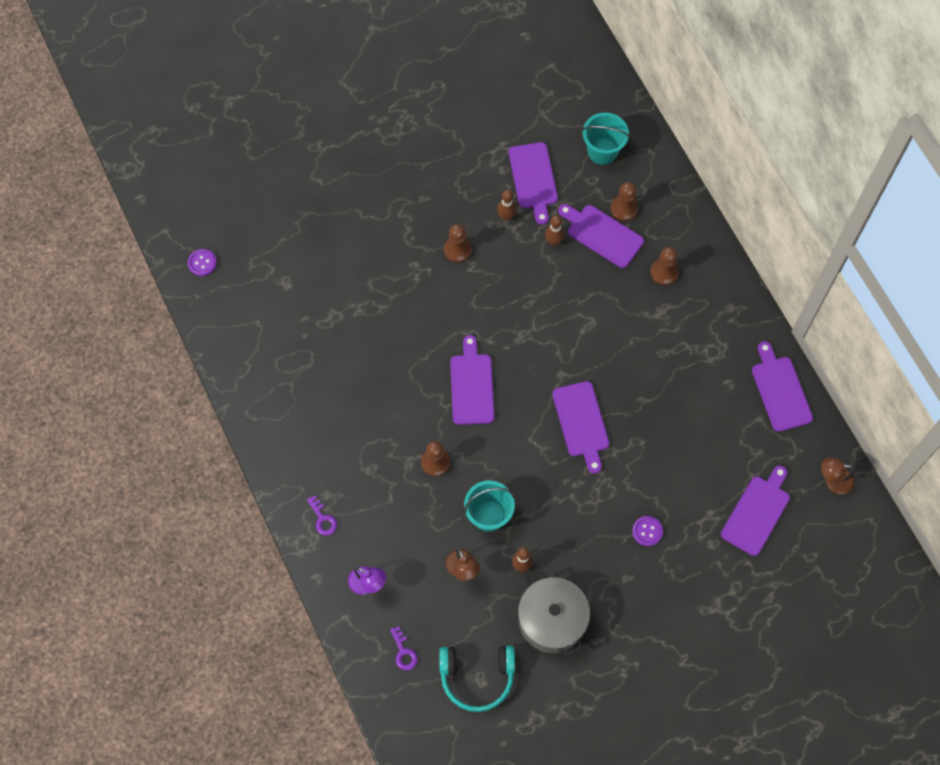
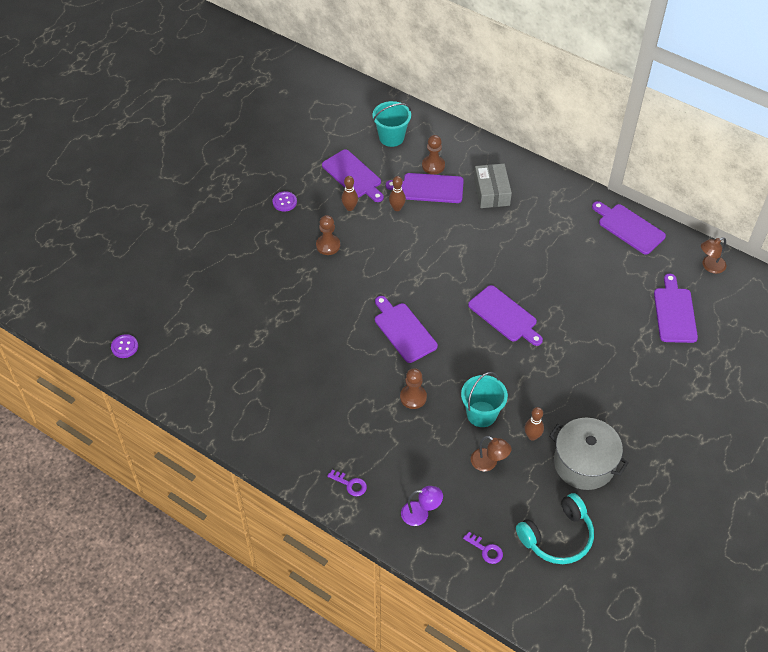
camera: 30 degrees left, 15 degrees down
purple button [632,516,663,546] -> purple button moved to [273,191,297,212]
brown pawn [650,247,679,285] -> grey box [474,164,512,208]

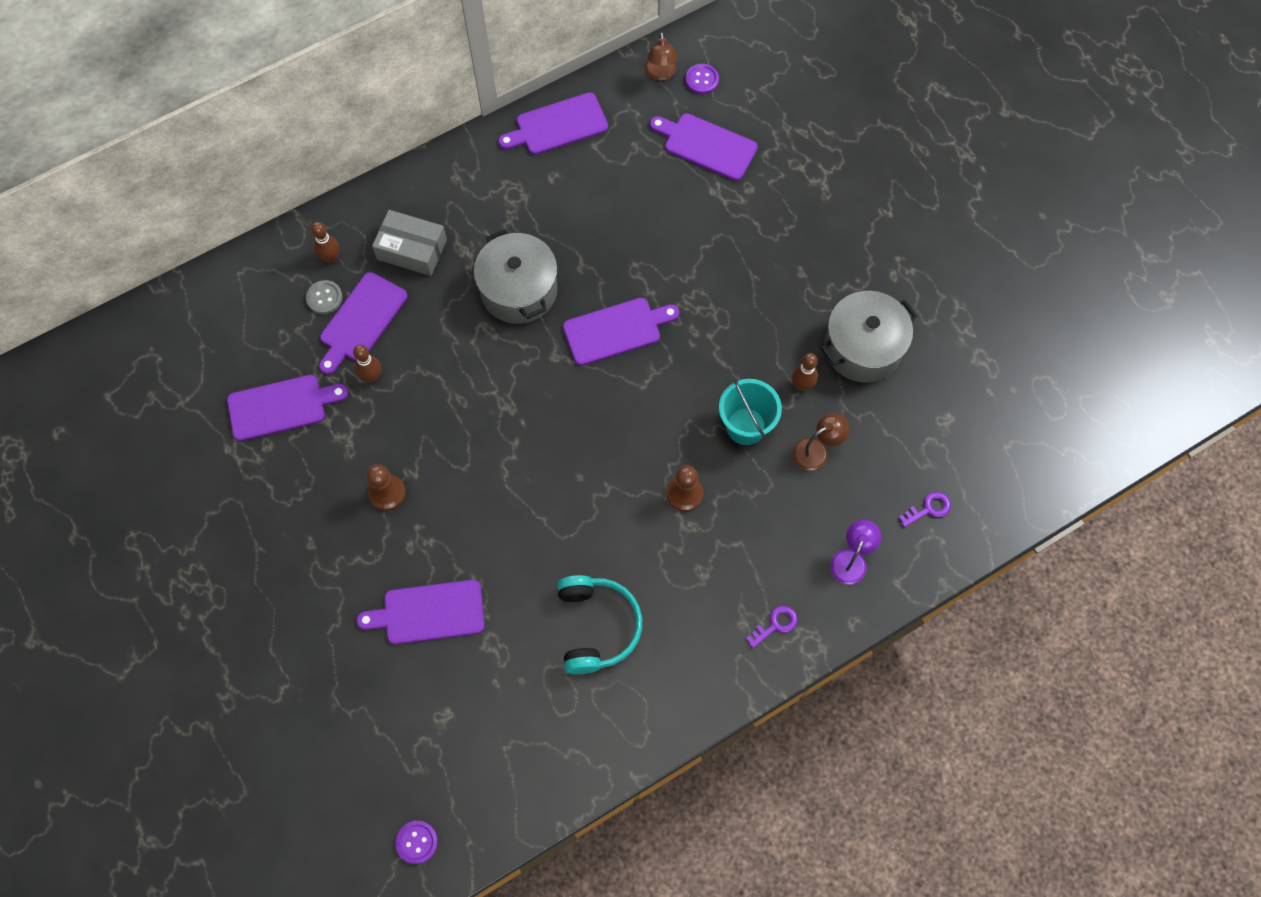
camera: 65 degrees left, 15 degrees up
purple button [273,191,297,212] -> purple button moved to [685,64,719,94]
brown bowling pin [341,176,358,211] -> brown bowling pin moved to [311,222,339,263]
turquoise bucket [372,101,411,147] -> none
purple cutting board [375,296,438,363] -> purple cutting board moved to [357,580,485,644]
brown pawn [422,135,445,174] -> grey button [306,280,343,314]
turquoise headphones [516,493,594,564] -> turquoise headphones moved to [557,575,642,674]
none -> grey pot [474,229,558,324]

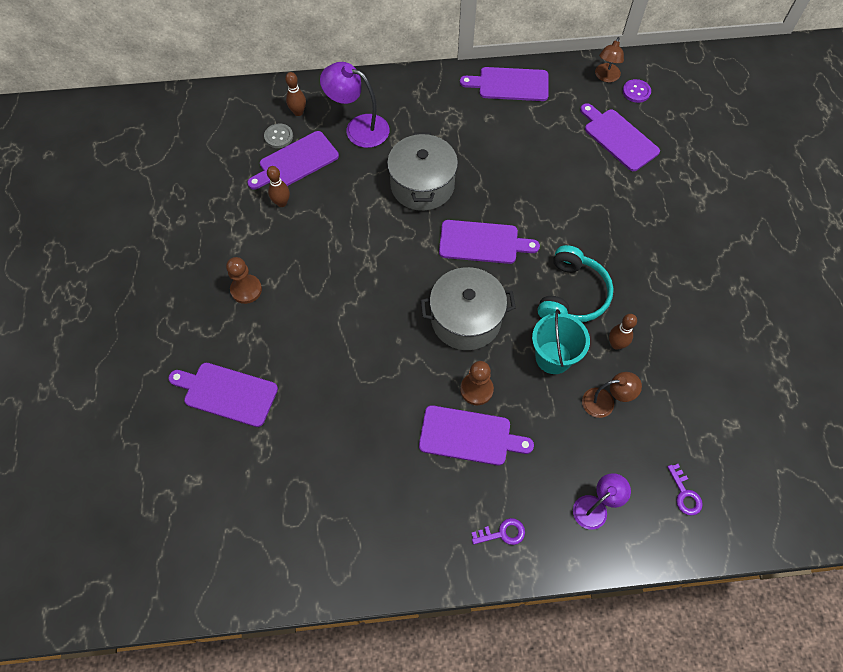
camera: 25 degrees right, 5 degrees down
purple cutting board [227,375,348,441] -> purple cutting board moved to [419,405,534,466]
grey box [372,210,447,276] -> purple lamp [320,62,389,148]
purple button [396,821,438,864] -> none
turquoise headphones [557,575,642,674] -> turquoise headphones moved to [538,245,614,322]
grey pot [821,291,917,383] -> grey pot moved to [420,267,516,350]
purple key [899,492,951,527] -> purple key turned 75 degrees clockwise [667,464,703,516]

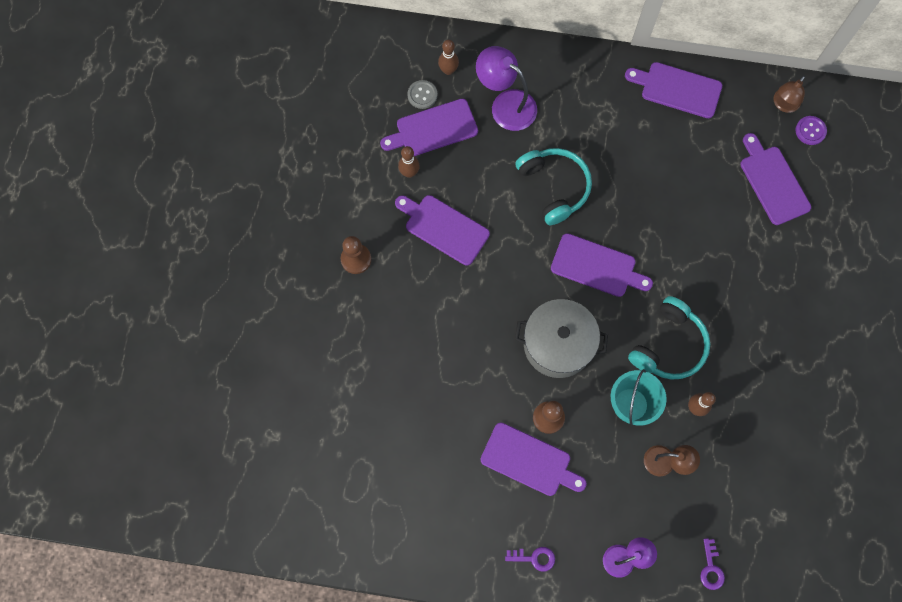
camera: 15 degrees right, 10 degrees up
purple cutting board [169,363,278,427] -> purple cutting board moved to [395,195,490,266]
grey pot [387,132,458,211] -> turquoise headphones [516,148,592,225]

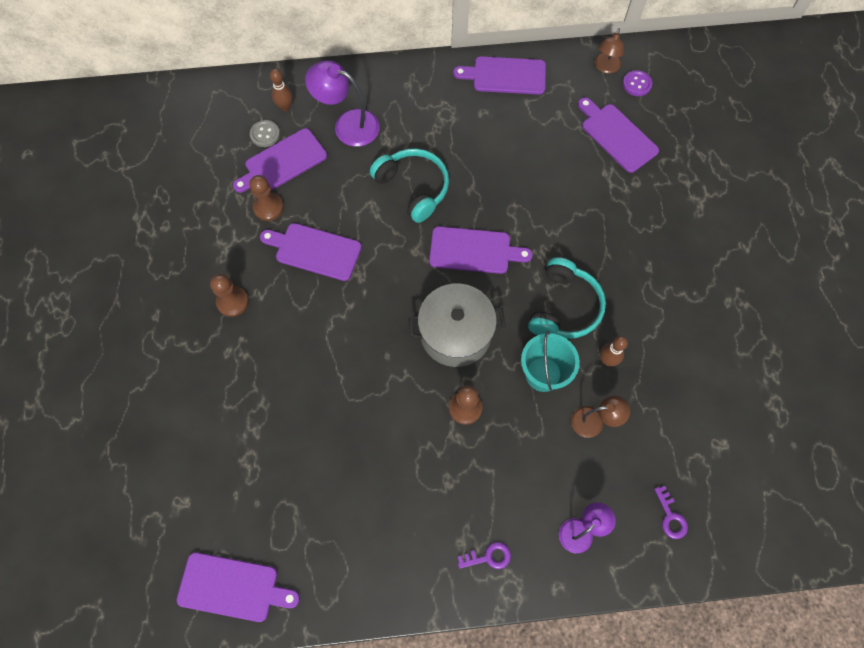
camera: 15 degrees left, 5 degrees down
brown bowling pin [398,146,420,178] -> brown pawn [249,175,284,221]
purple cutting board [481,423,587,496] -> purple cutting board moved to [177,552,300,622]

